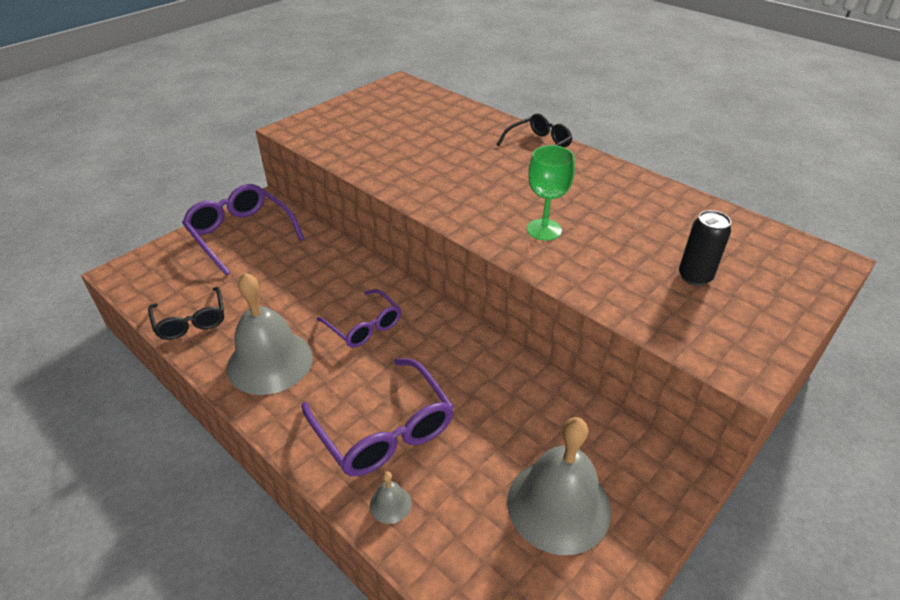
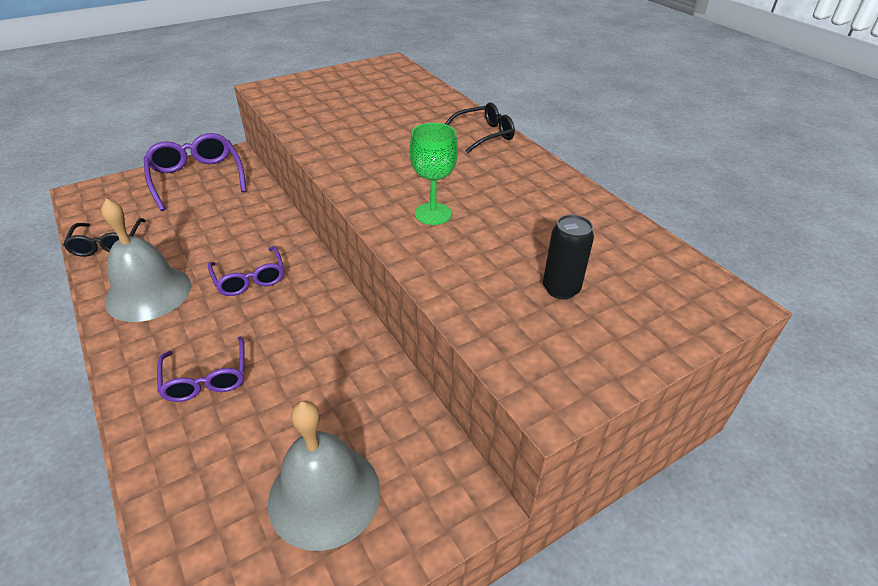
camera: 15 degrees right, 0 degrees up
purple glasses [302,358,454,476] -> purple glasses [157,337,244,402], size x0.64
grey bell [370,471,412,524] -> none

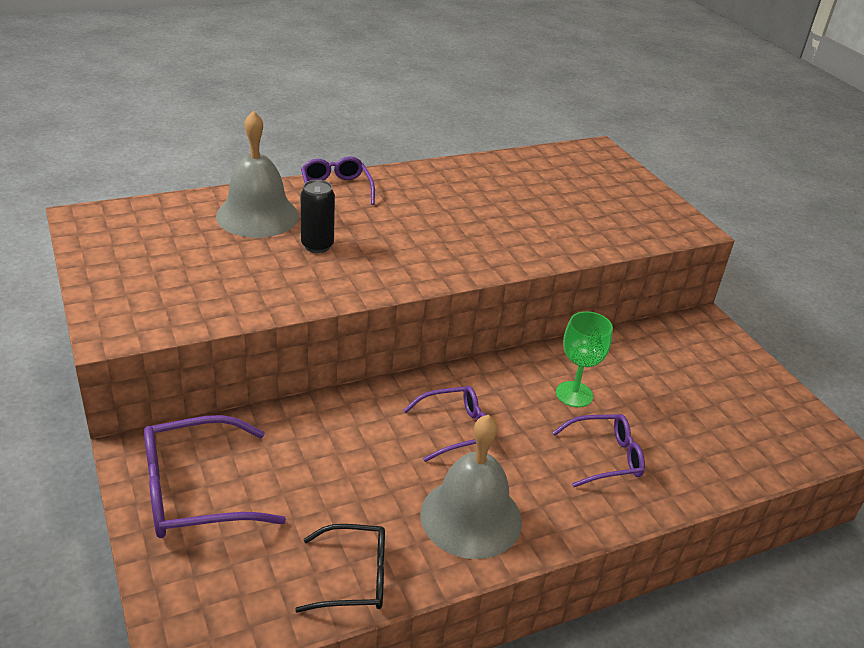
camera: 85 degrees left, 5 degrees down
grey bell [268,401,380,551] -> grey bell moved to [216,111,299,238]
green goblet [409,123,458,225] -> green goblet moved to [556,311,613,407]
black glasses [445,103,515,153] -> purple glasses [301,157,375,205]
black can [543,215,594,299] -> black can moved to [301,180,335,253]

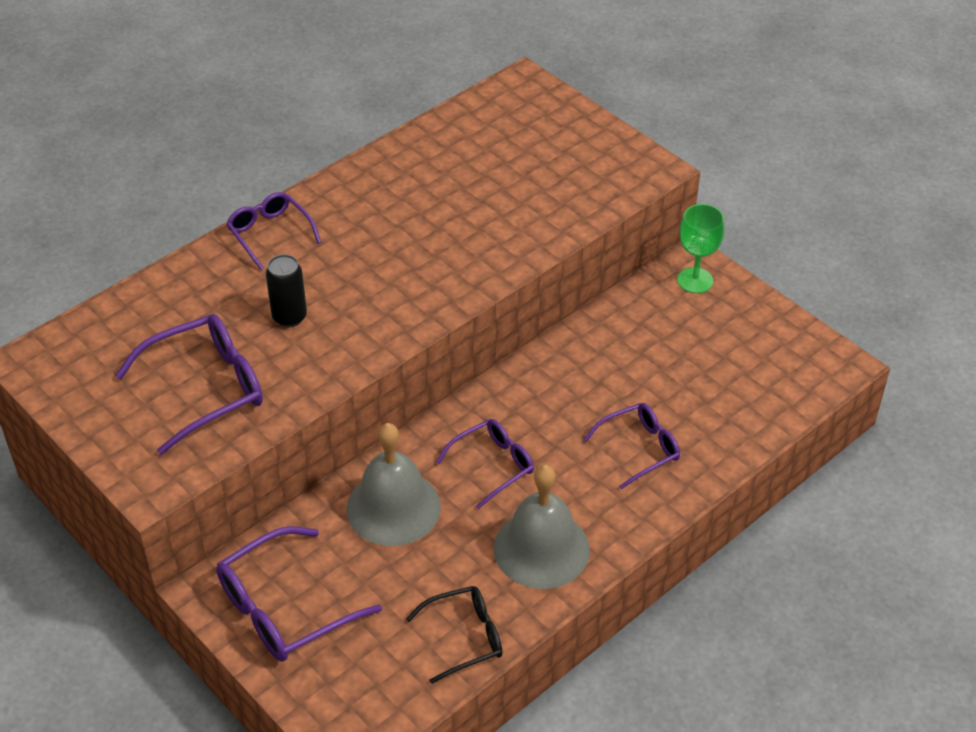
camera: 15 degrees left, 10 degrees up
grey bell [216,111,299,238] -> grey bell moved to [346,423,441,546]
green goblet [556,311,613,407] -> green goblet moved to [677,204,725,293]
none -> purple glasses [115,314,263,455]

